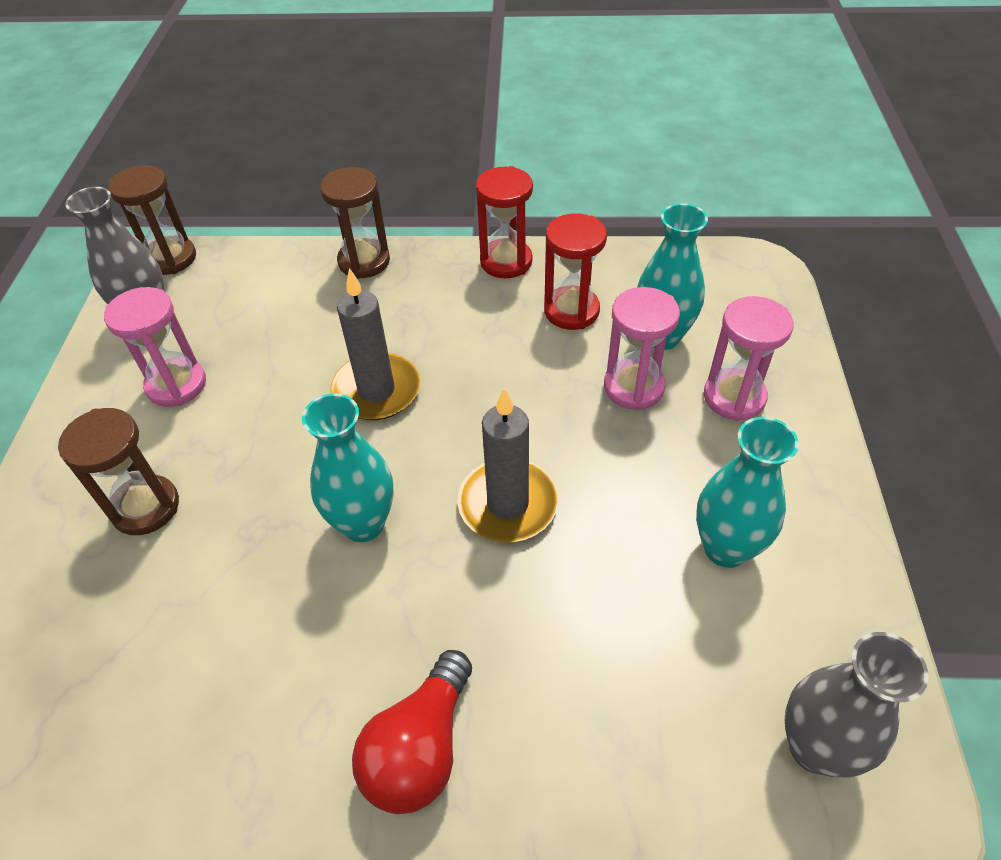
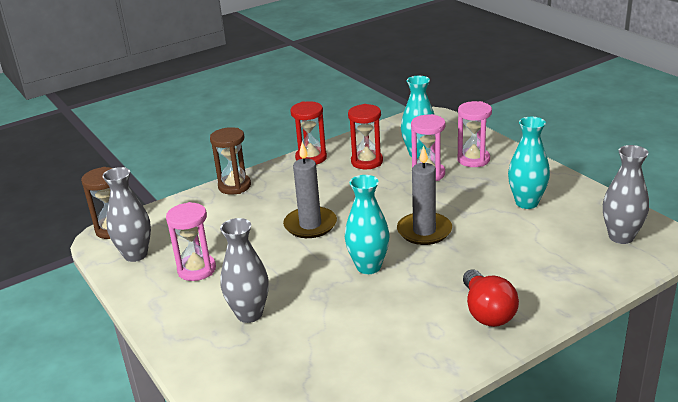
camera: 35 degrees left, 20 degrees down
brown hourglass [58,408,179,535] -> grey vase [220,218,269,323]

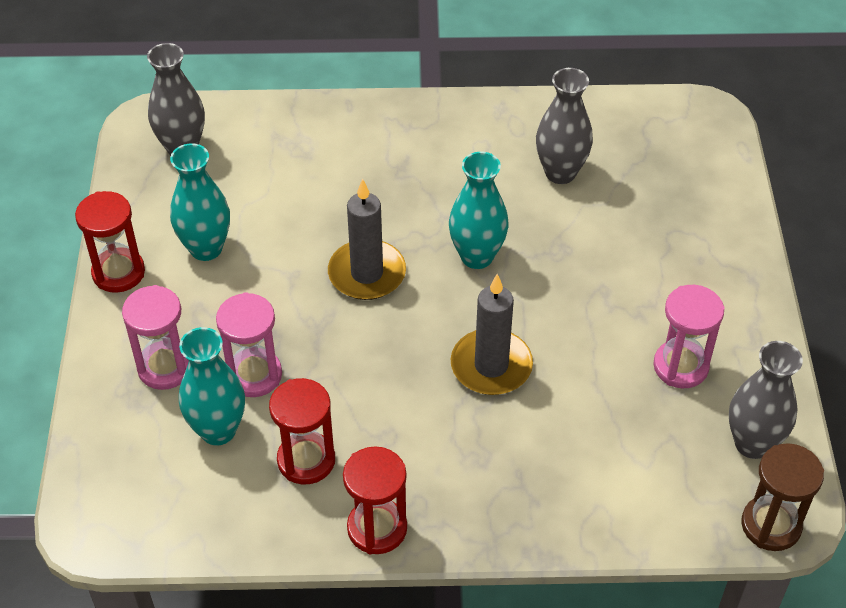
camera: 150 degrees left, 20 degrees up
brown hourglass [210,127,251,195] -> none
grey vase [220,218,269,323] -> grey vase moved to [536,68,593,184]
red light bulb [463,270,519,327] -> none
none -> red hourglass [75,191,145,293]

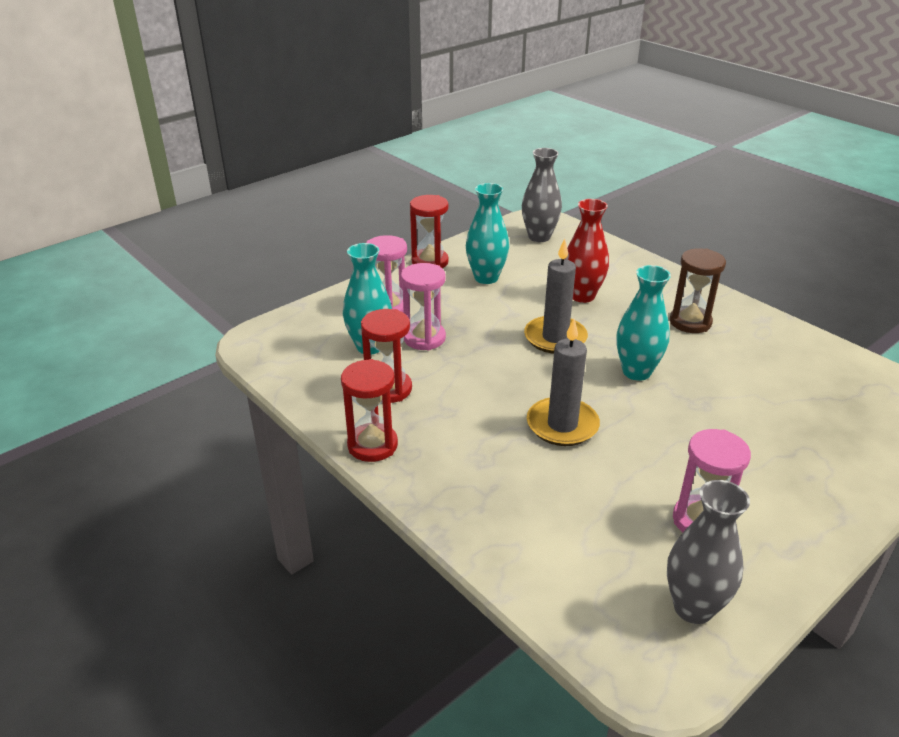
camera: 50 degrees right, 15 degrees down
grey vase [536,68,593,184] -> none
brown hourglass [741,443,824,551] -> brown hourglass moved to [670,248,726,333]
none -> red vase [565,199,609,303]

